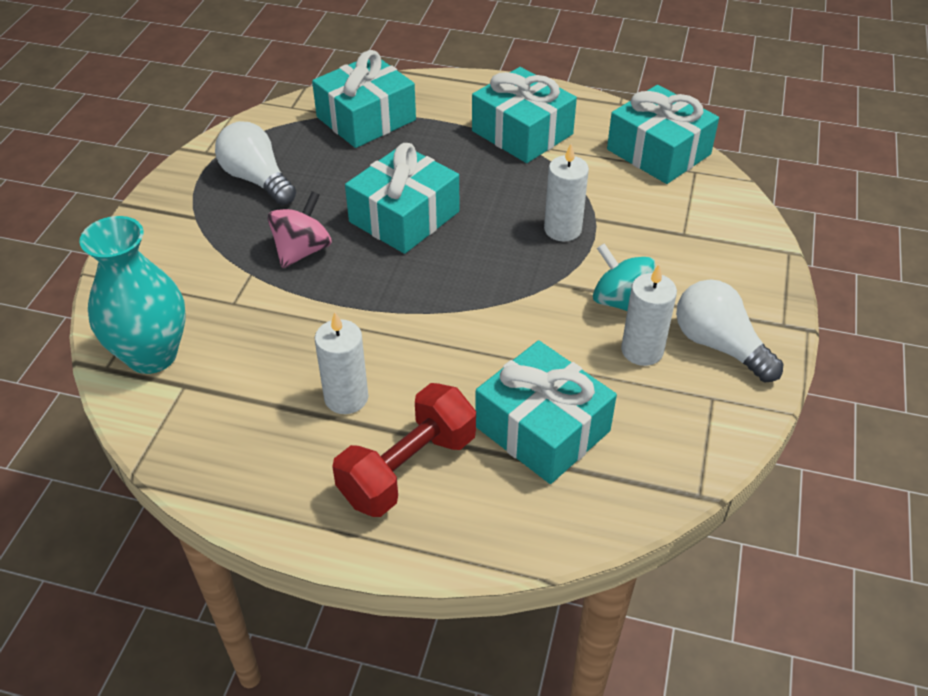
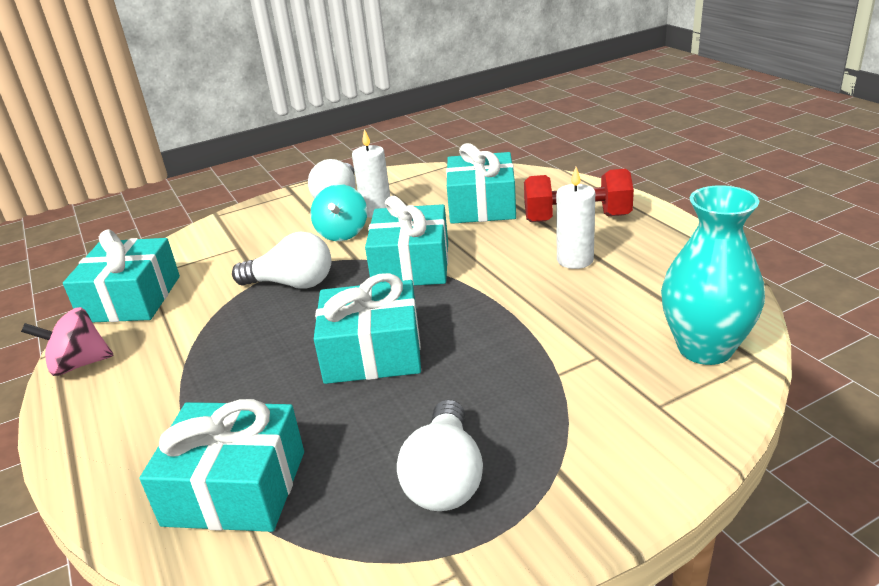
camera: 130 degrees left, 15 degrees down
pink spinning top [268,191,332,268] -> pink spinning top moved to [21,307,114,376]
turquoise gift [472,67,577,163] -> turquoise gift moved to [365,196,448,286]
white candle [544,144,589,242] -> white light bulb [232,231,331,289]

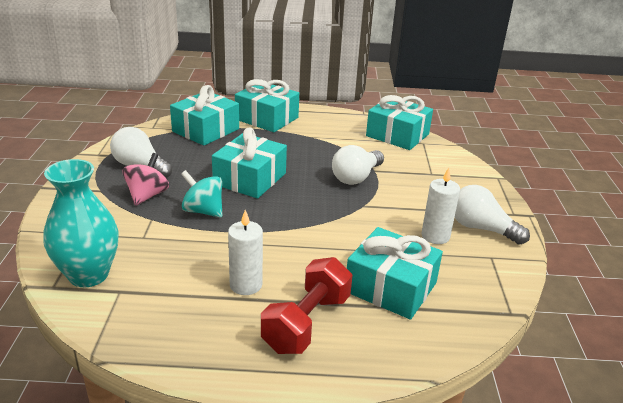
camera: 115 degrees right, 0 degrees up
pink spinning top [21,307,114,376] -> pink spinning top moved to [122,153,169,206]
turquoise spinning top [310,184,367,241] -> turquoise spinning top moved to [181,170,222,218]
turquoise gift [365,196,448,286] -> turquoise gift moved to [235,79,299,132]

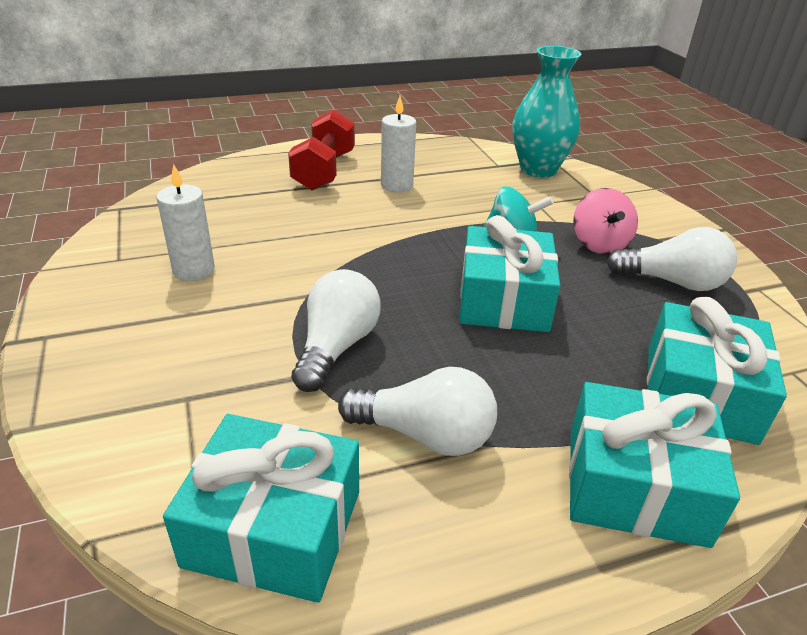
camera: 160 degrees right, 5 degrees up
turquoise gift [347,227,443,320] -> none
white light bulb [455,185,530,245] -> white light bulb moved to [338,367,497,456]

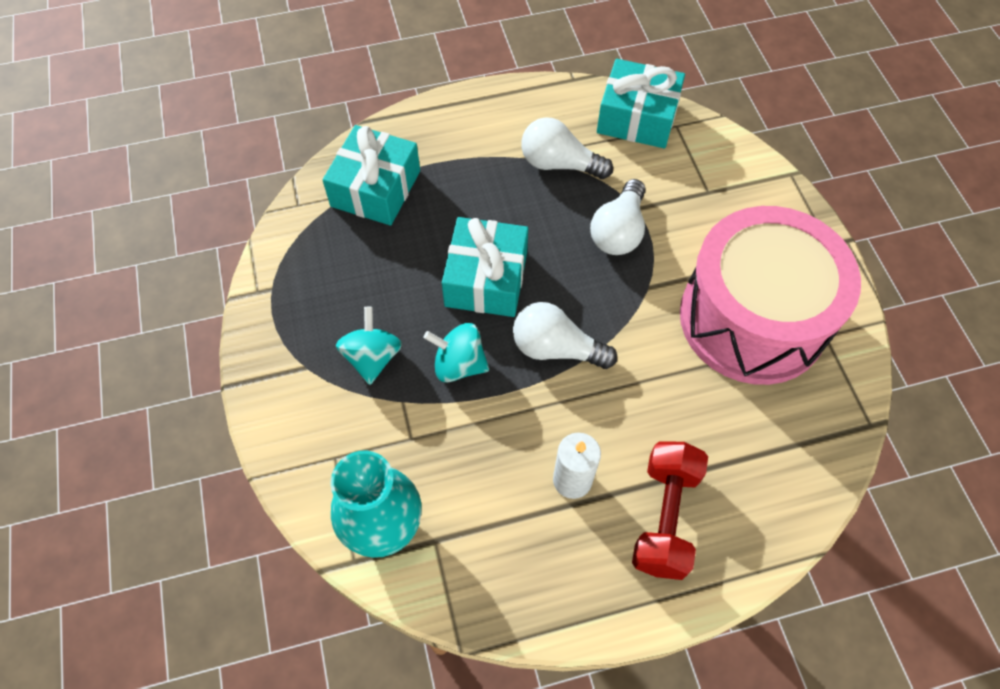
camera: 175 degrees left, 25 degrees up
white candle [156,164,215,281] -> pink drum [680,206,861,385]
turquoise gift [569,382,740,548] -> none
pink spinning top [573,188,638,254] -> turquoise spinning top [336,307,402,385]
white light bulb [606,227,737,291] -> white light bulb moved to [513,302,617,369]

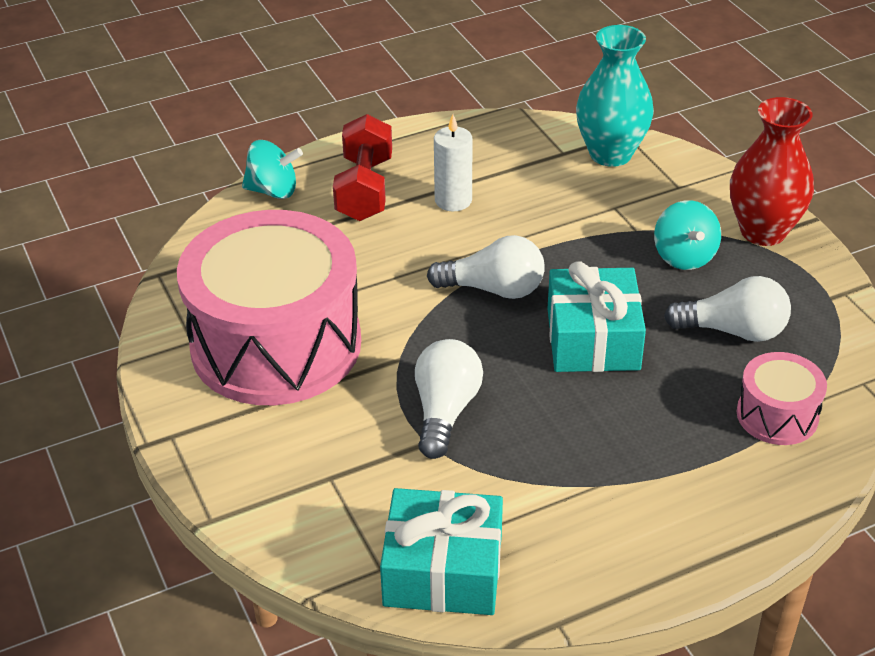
camera: 170 degrees right, 20 degrees down
turquoise gift [323,125,420,225] -> pink drum [737,352,827,445]
turquoise spinning top [424,323,489,383] -> turquoise spinning top moved to [242,140,303,199]
white light bulb [521,117,613,179] -> white light bulb moved to [664,276,791,342]
none -> red vase [730,97,814,246]

